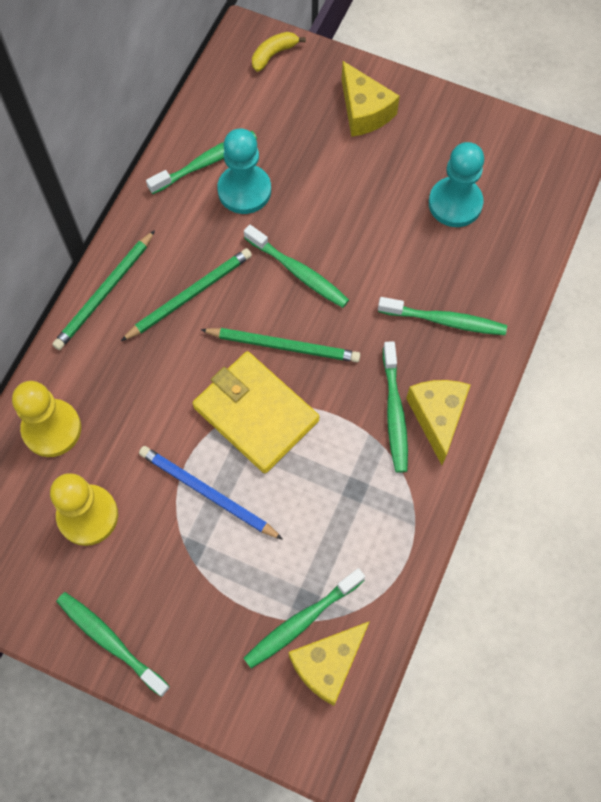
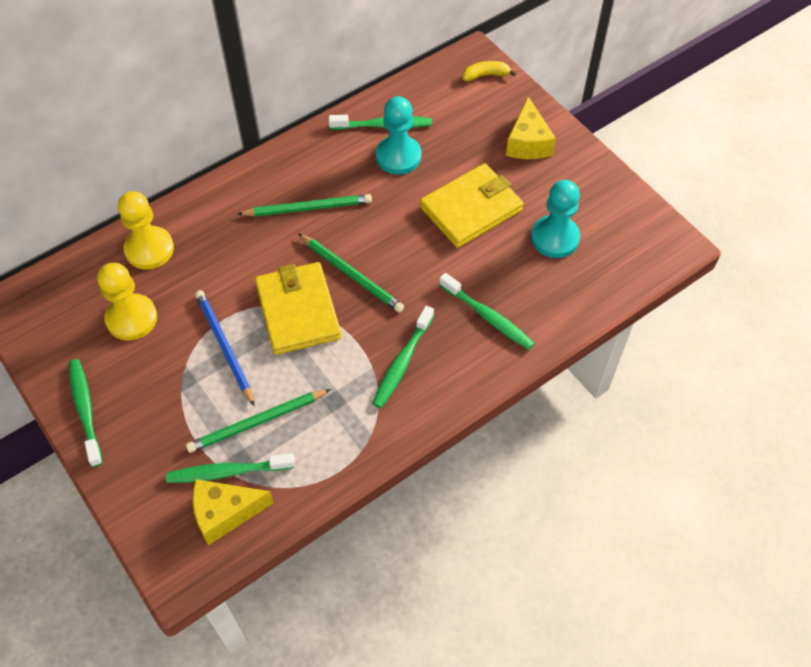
camera: 30 degrees right, 10 degrees down
green pencil [52,230,155,350] -> green pencil moved to [186,389,331,453]
green toothbrush [244,225,349,308] -> none
yellow cheese [406,380,471,465] -> none
none -> yellow wallet [420,163,524,248]

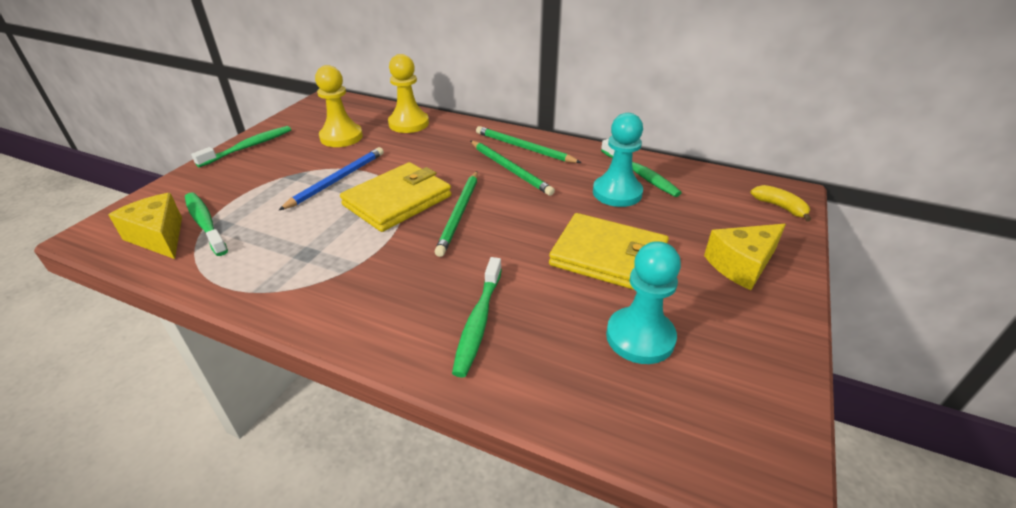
camera: 60 degrees right, 20 degrees down
green pencil [186,389,331,453] -> green pencil moved to [476,126,581,163]
green toothbrush [372,306,434,408] -> none

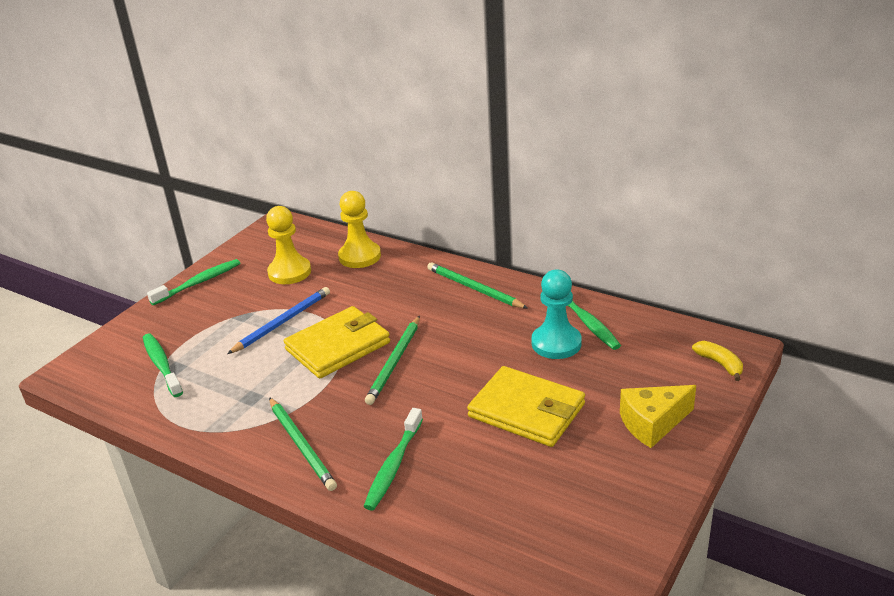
camera: 10 degrees right, 5 degrees down
yellow cheese [108,193,182,259] -> none
green pencil [471,141,555,196] -> green pencil moved to [269,397,337,491]
turquoise pawn [606,241,681,364] -> none

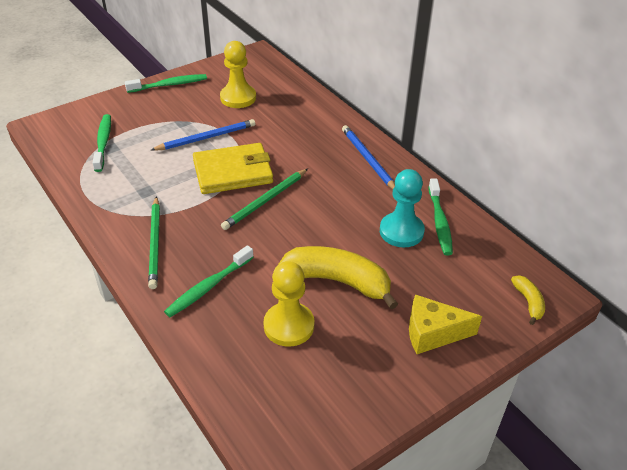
camera: 20 degrees right, 10 degrees up
yellow pawn [338,191,381,268] -> yellow pawn moved to [263,261,314,347]
green pencil [427,262,528,308] -> blue pencil [342,125,395,189]
yellow wallet [467,366,585,447] -> yellow banana [278,246,398,310]

